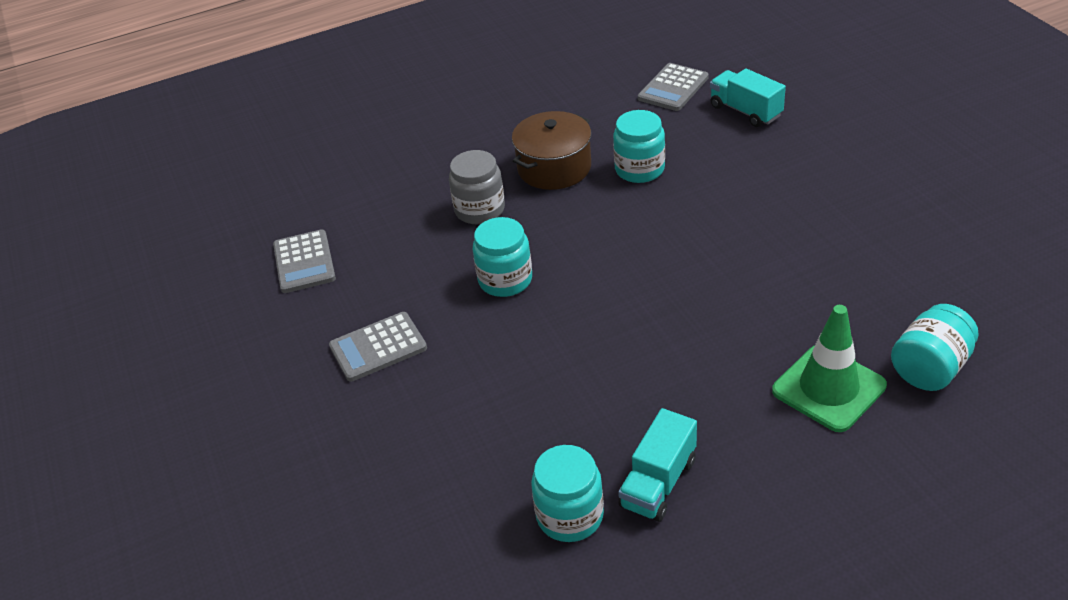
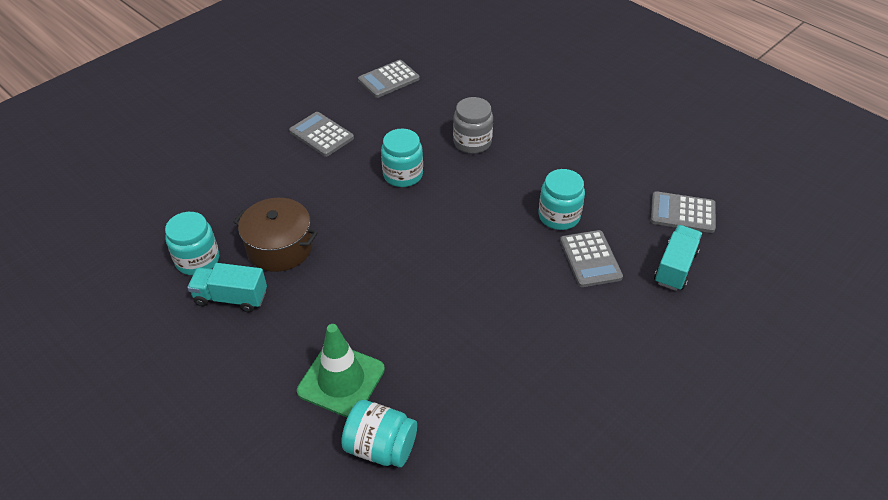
camera: 65 degrees right, 5 degrees up
brown pot [512,111,591,190] -> brown pot moved to [234,198,318,272]
none -> grey calculator [560,230,623,287]

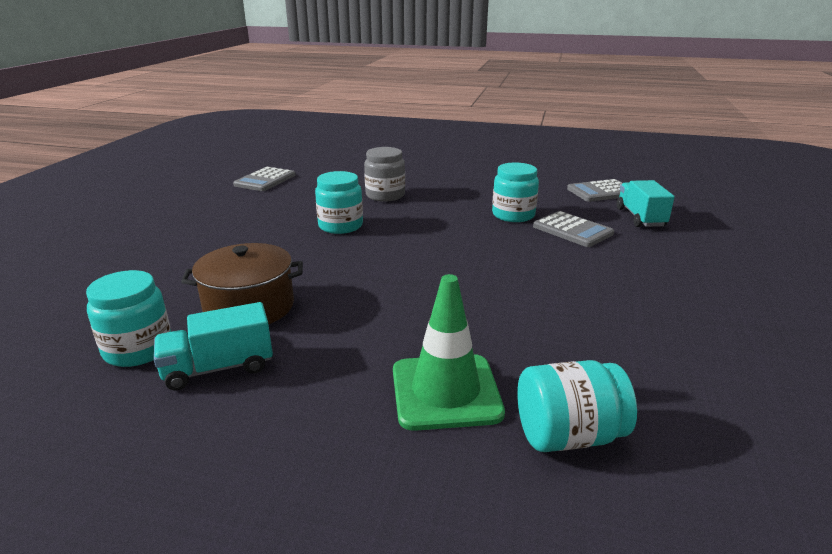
camera: 30 degrees left, 20 degrees down
grey calculator [289,112,354,157] -> none

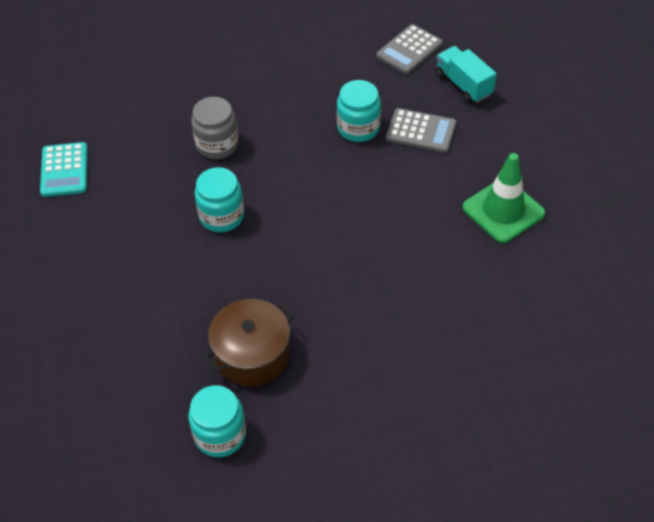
camera: 30 degrees left, 25 degrees up
turquoise truck [154,302,273,391] -> none
grey calculator [233,167,296,191] -> turquoise calculator [40,142,88,197]
green traffic cone [393,274,505,431] -> green traffic cone moved to [462,153,545,243]
turquoise jar [517,360,637,452] -> none

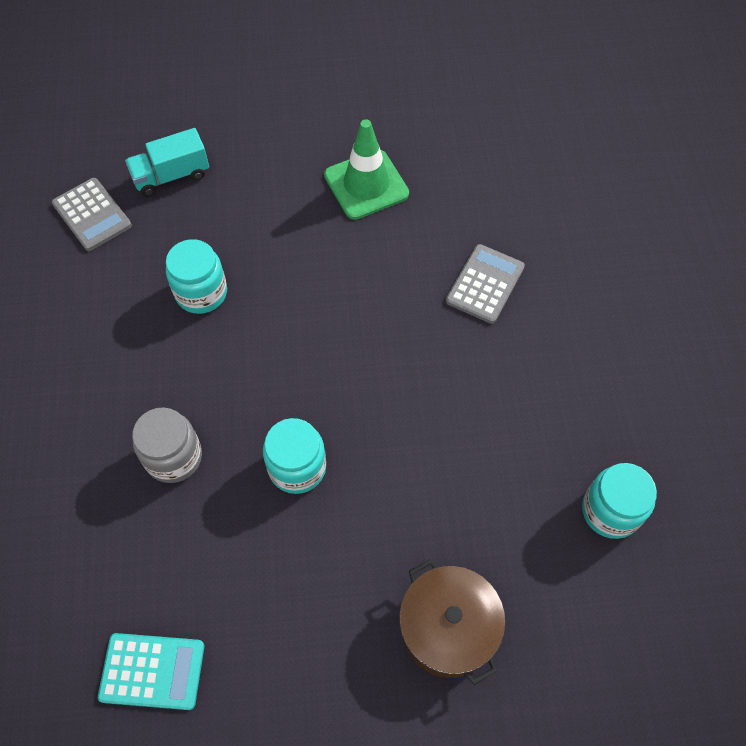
camera: 80 degrees left, 10 degrees up
brown pot [204,299,294,386] -> brown pot moved to [399,559,505,685]
grey calculator [386,108,456,153] -> grey calculator moved to [446,244,525,324]

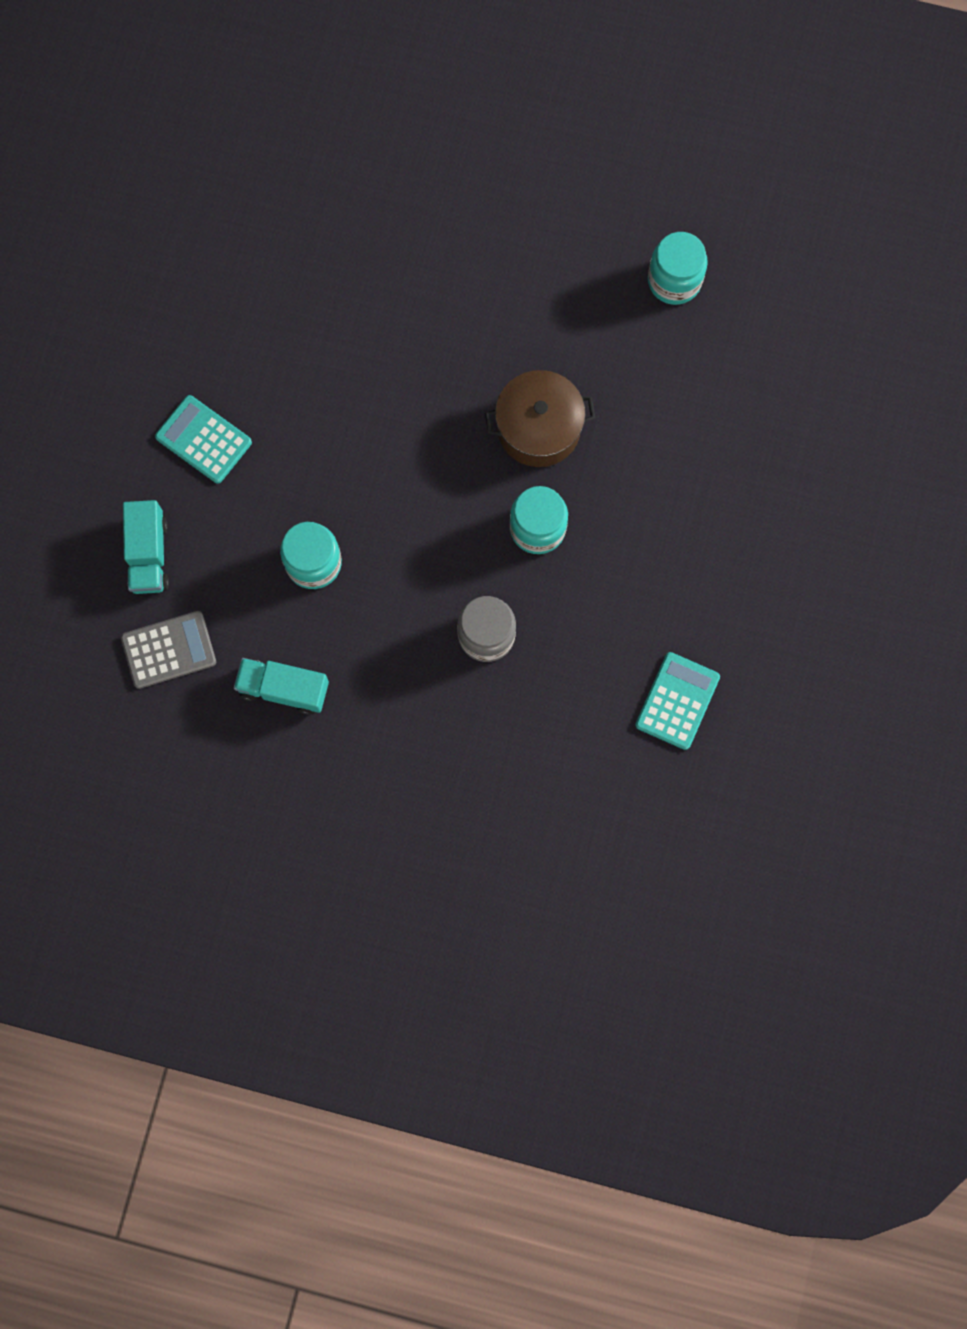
camera: 70 degrees left, 15 degrees up
green traffic cone [324,119,409,220] -> none
brown pot [399,559,505,685] -> brown pot moved to [485,370,595,467]
grey calculator [446,244,525,324] -> none
none -> turquoise calculator [155,395,252,484]
none -> turquoise truck [234,658,329,715]

